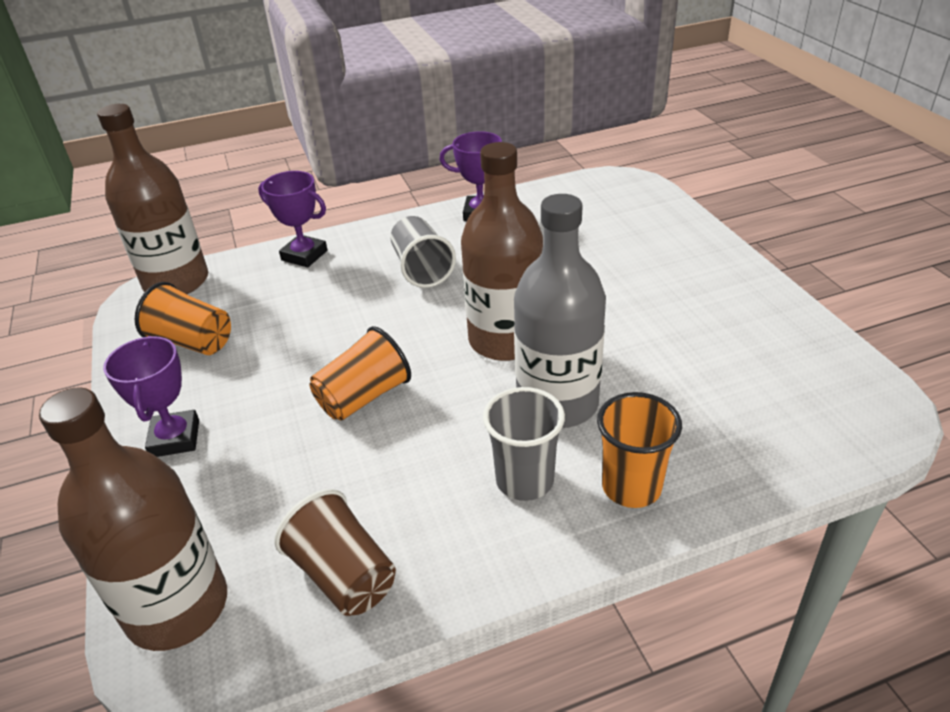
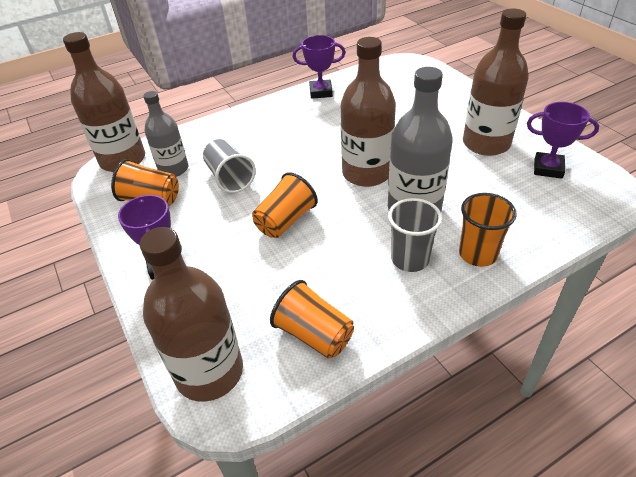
camera: 10 degrees left, 5 degrees up
purple trophy [258,171,328,267] -> purple trophy moved to [527,102,599,179]
brown cup [274,489,396,616] -> orange cup [270,280,354,359]
grey cup [390,216,456,288] -> grey cup moved to [203,139,256,193]
none -> grey bottle [143,91,188,177]
none -> brown bottle [463,9,529,156]

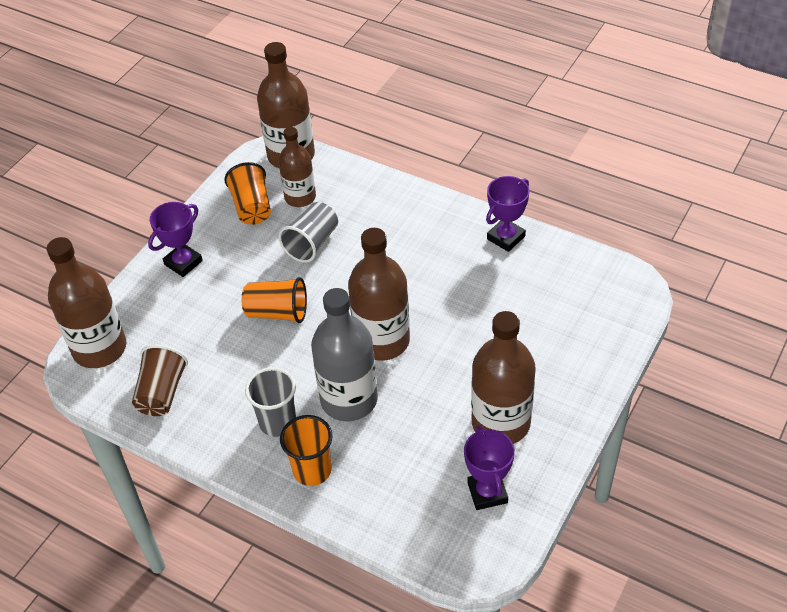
camera: 60 degrees right, 5 degrees up
grey bottle [143,91,188,177] -> brown bottle [278,127,316,207]
orange cup [270,280,354,359] -> brown cup [132,345,188,416]
purple trophy [293,35,345,99] -> purple trophy turned 75 degrees clockwise [486,176,530,252]

